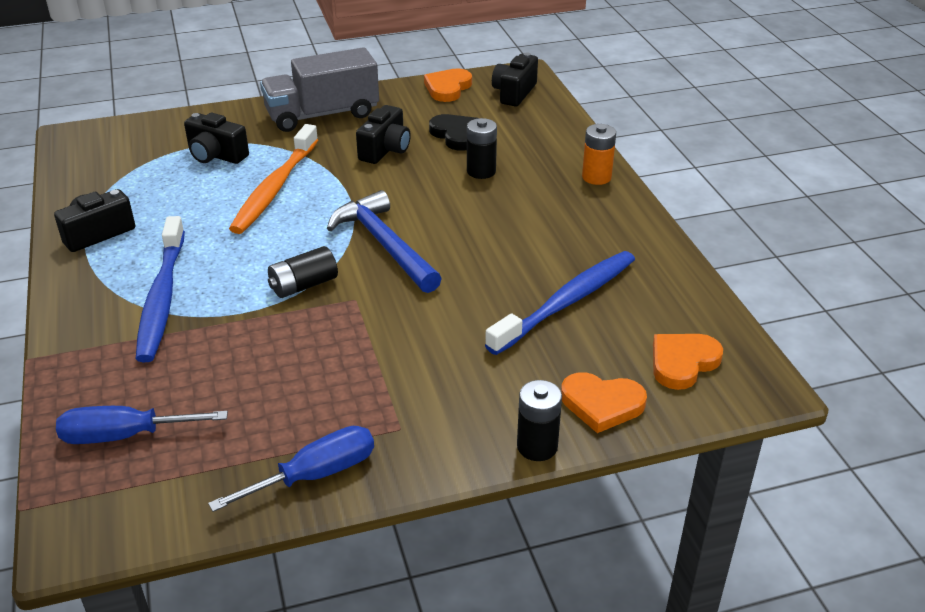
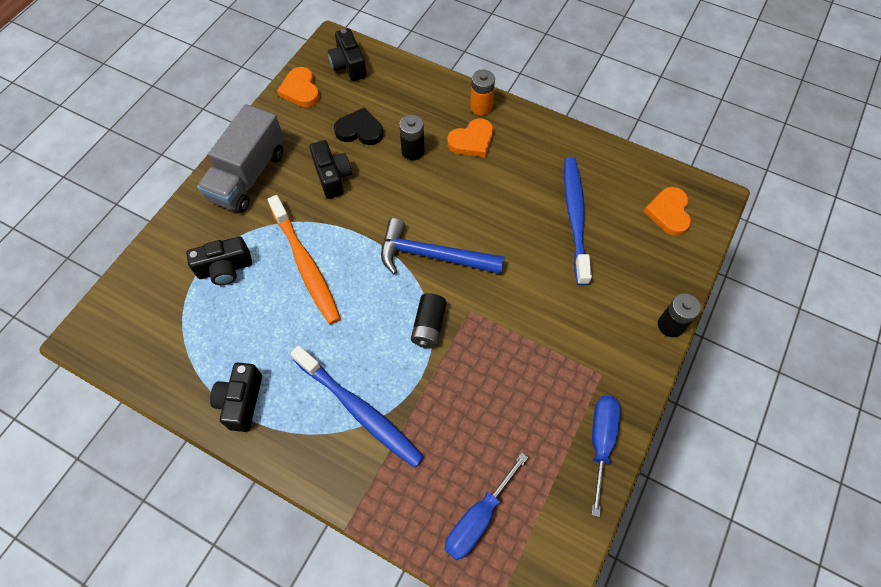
camera: 45 degrees left, 25 degrees up
orange heart [561,372,647,433] -> orange heart moved to [447,118,493,157]

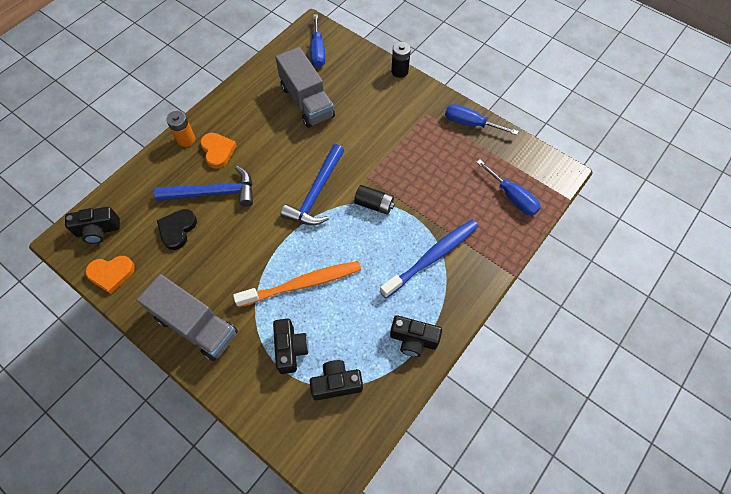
camera: 80 degrees left, 0 degrees up
black camera [309,140,352,199] -> black camera moved to [309,360,363,400]
black battery [399,115,425,160] -> blue hammer [154,166,253,207]
blue toothbrush [564,157,592,286] -> grey truck [275,47,335,128]
orange heart [644,187,691,236] -> blue screwdriver [310,14,325,68]

